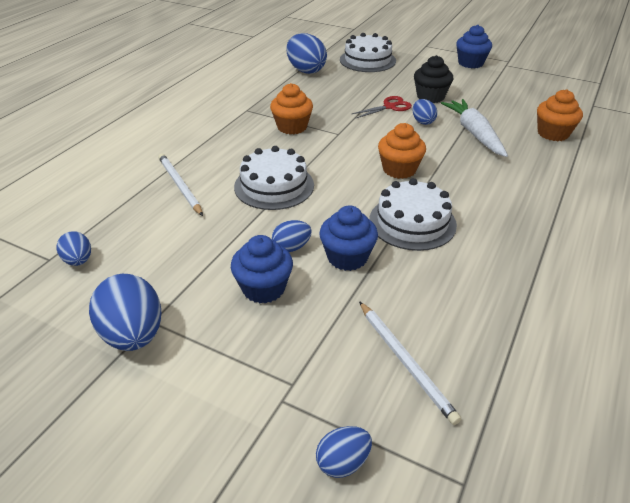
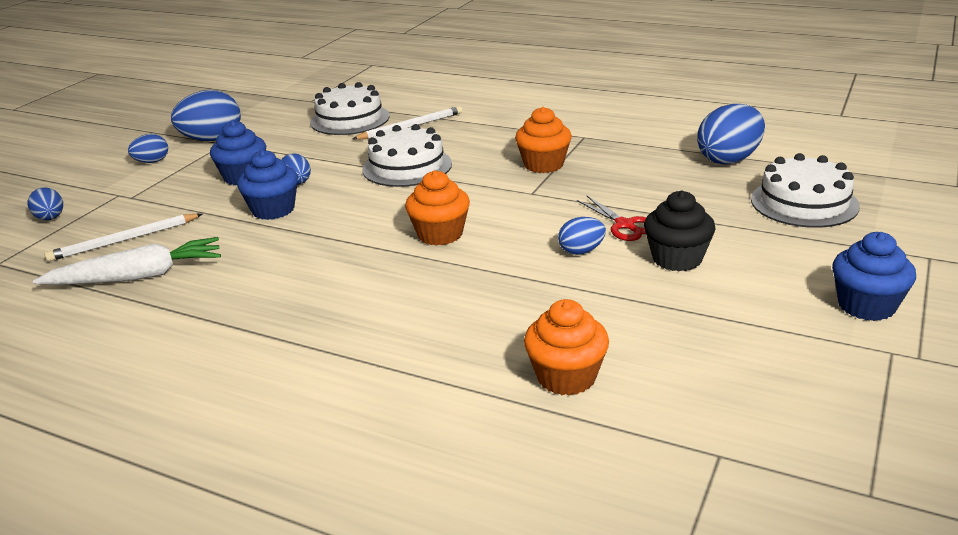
camera: 90 degrees right, 10 degrees down
blue egg [57,231,91,266] -> blue egg moved to [128,134,168,163]
white cake [369,178,457,251] -> white cake moved to [310,82,390,135]
white carrot [441,99,508,157] -> white carrot moved to [33,237,221,285]

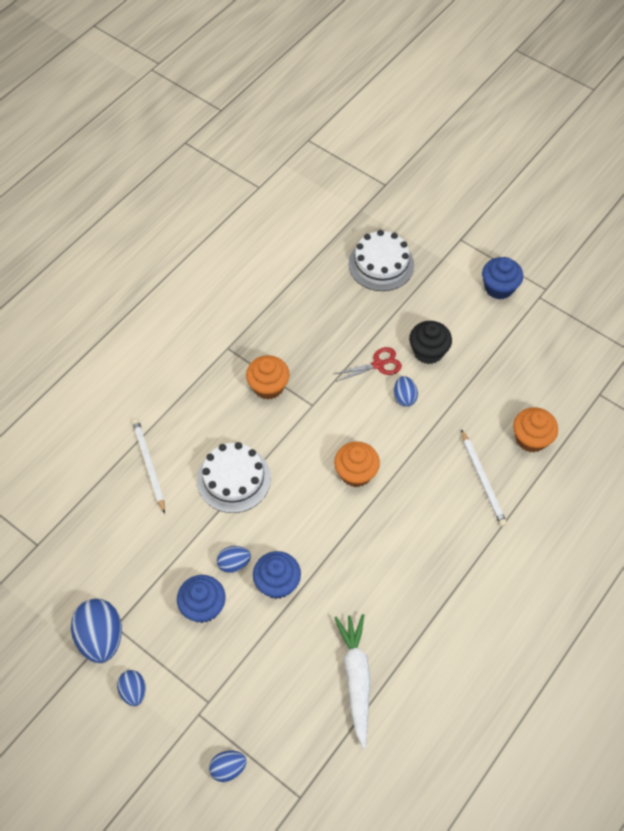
camera: 80 degrees left, 30 degrees up
white pencil [45,214,202,262] -> white pencil moved to [461,429,507,526]
white cake [310,82,390,135] -> none
blue egg [697,104,765,165] -> none

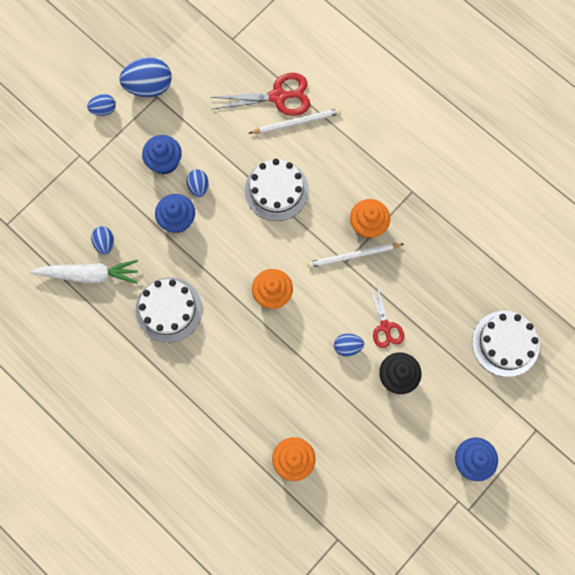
camera: 95 degrees right, 15 degrees up
blue egg [209,751,247,782] -> blue egg moved to [91,226,114,254]
white pencil [461,429,507,526] -> white pencil moved to [308,243,404,268]
none -> white cake [136,277,202,343]
none -> red scissors [211,73,310,116]

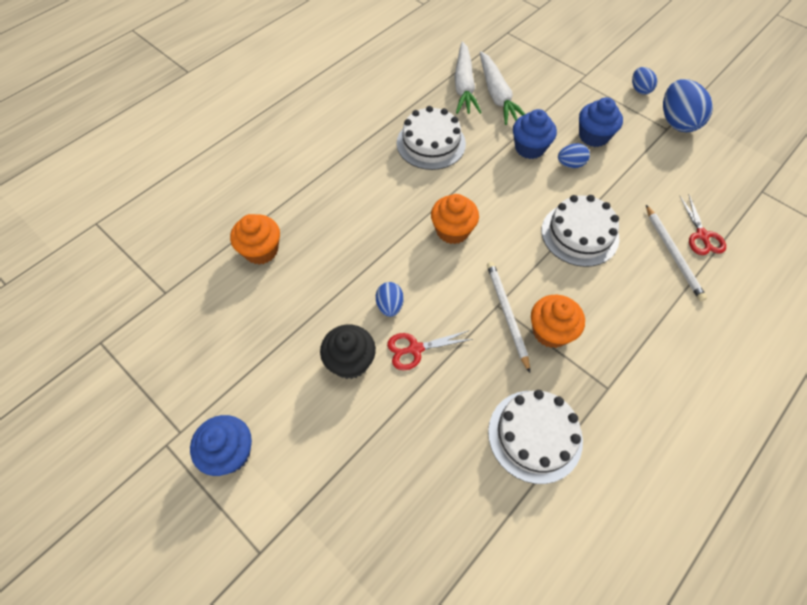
camera: 90 degrees right, 15 degrees down
blue egg [91,226,114,254] -> white carrot [480,51,526,125]
red scissors [211,73,310,116] -> red scissors [679,194,726,255], size x0.63
white cake [472,311,540,377] -> white cake moved to [488,390,583,484]

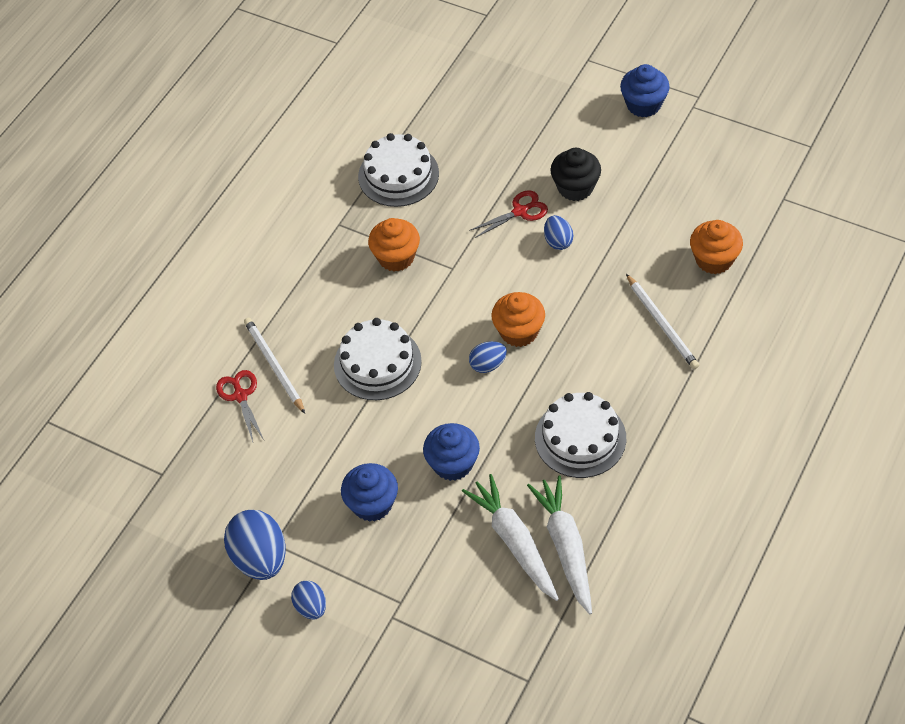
camera: 170 degrees right, 5 degrees down
white pencil [487,262,530,373] -> white pencil moved to [626,274,699,369]
blue egg [558,143,590,168] -> blue egg moved to [469,341,507,373]

